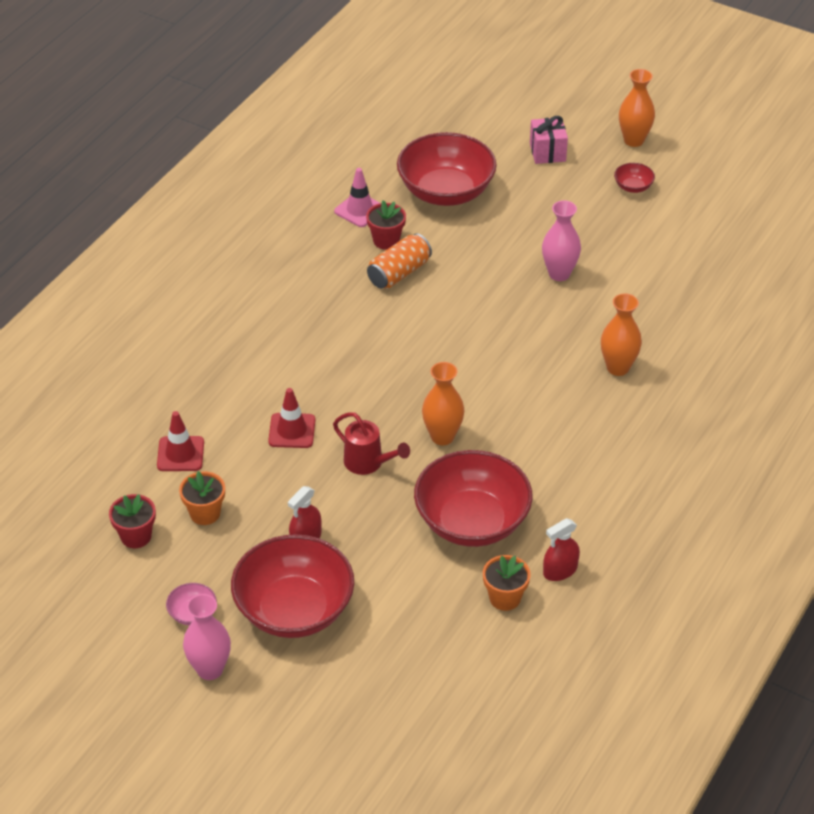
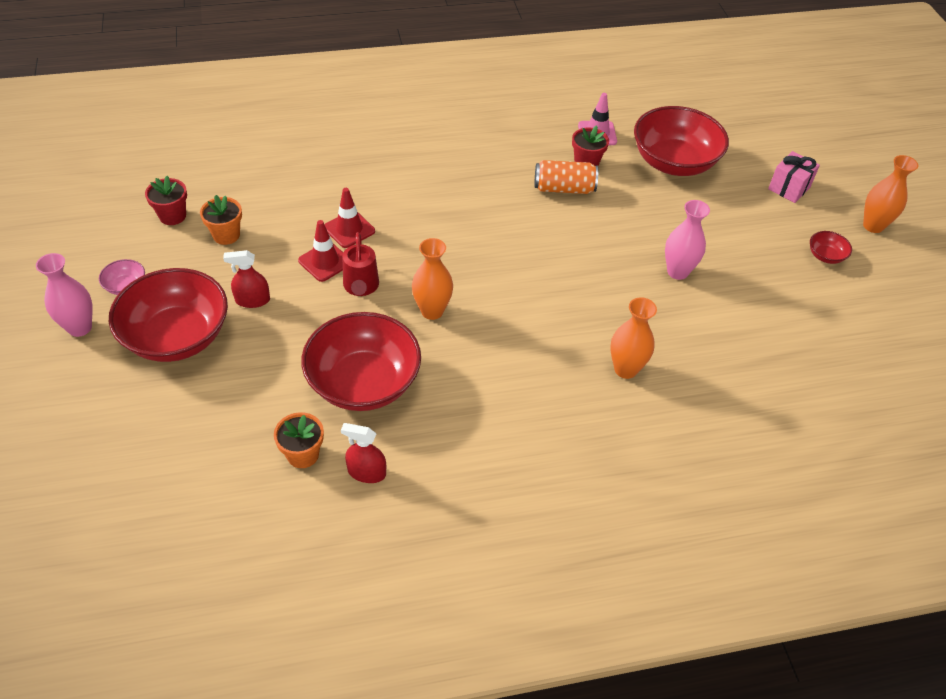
camera: 45 degrees right, 5 degrees up
red traffic cone [157,411,204,471] -> red traffic cone moved to [298,220,343,282]

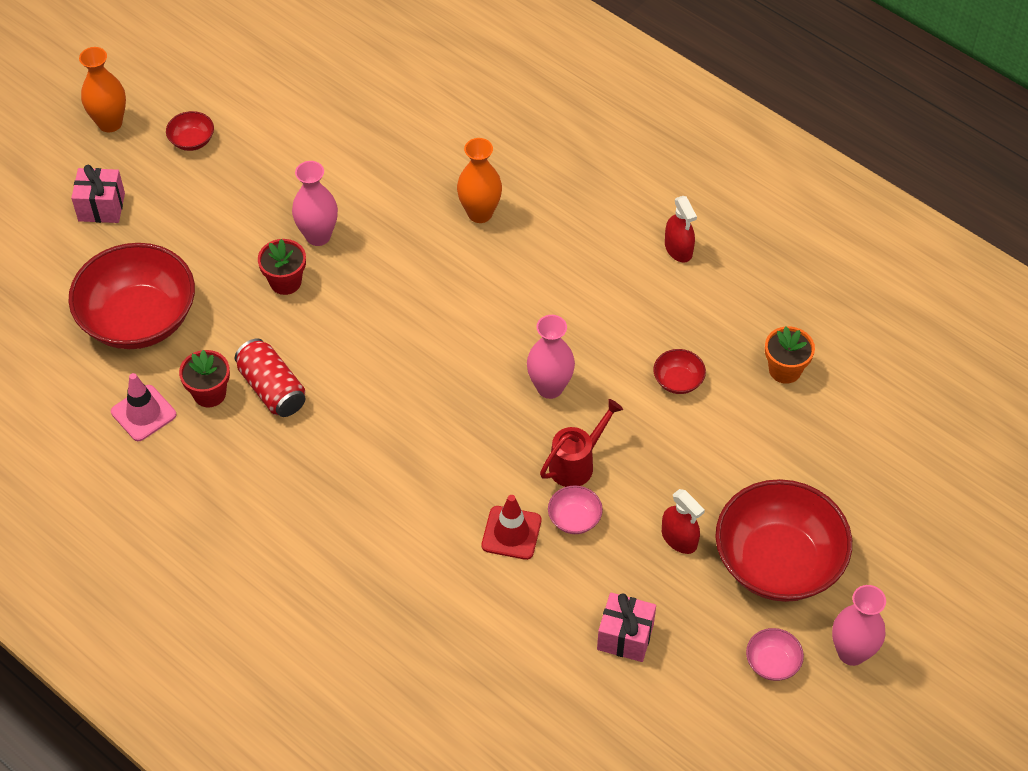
camera: 125 degrees left, 5 degrees up
red flower pot [145,176,187,225] -> red flower pot moved to [258,239,306,295]
orange flower pot [200,195,242,245] -> pink gift [597,593,656,662]
red traffic cone [298,220,343,282] -> pink bowl [548,485,603,534]
red bowl [301,312,421,411] -> red bowl [653,349,706,394], size x0.41
red spray bottle [341,423,386,483] -> red spray bottle moved to [665,196,697,263]
orange vase [412,238,453,320] -> pink vase [527,315,575,399]
orange can [535,160,598,194] -> red can [235,338,306,417]

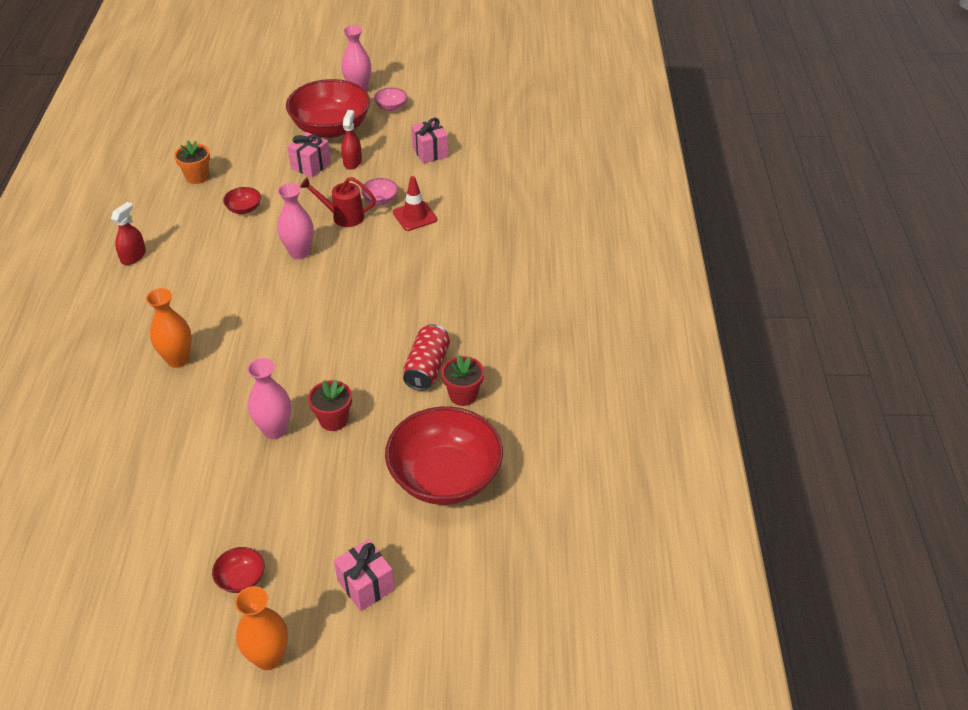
camera: 130 degrees left, 10 degrees down
pink traffic cone [111,373,176,441] -> none
none -> pink gift [287,132,331,178]

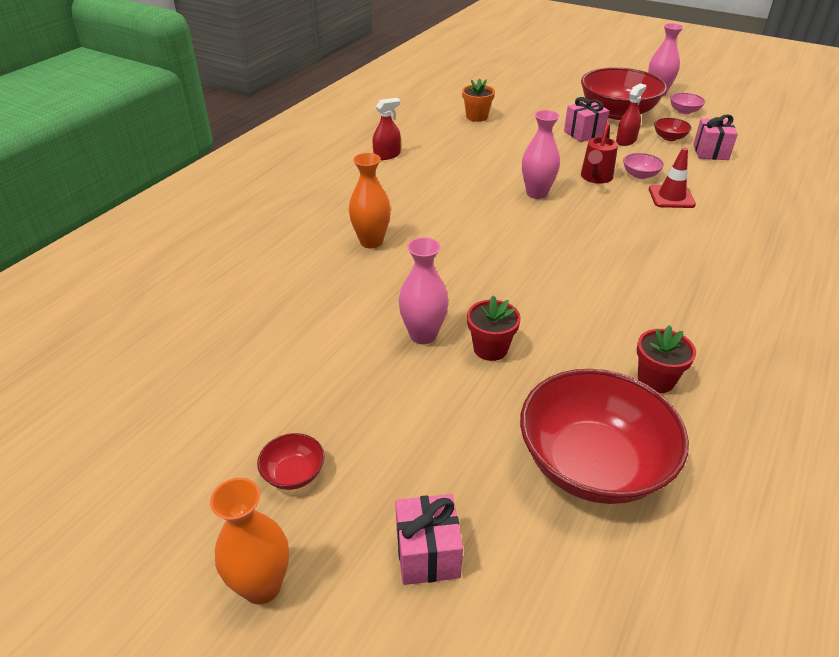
camera: 30 degrees right, 5 degrees down
red bowl [223,187,261,214] -> red bowl moved to [654,118,692,141]
red watering can [300,177,376,227] -> red watering can turned 105 degrees counterclockwise [581,122,618,184]
red can [403,324,450,391] -> none

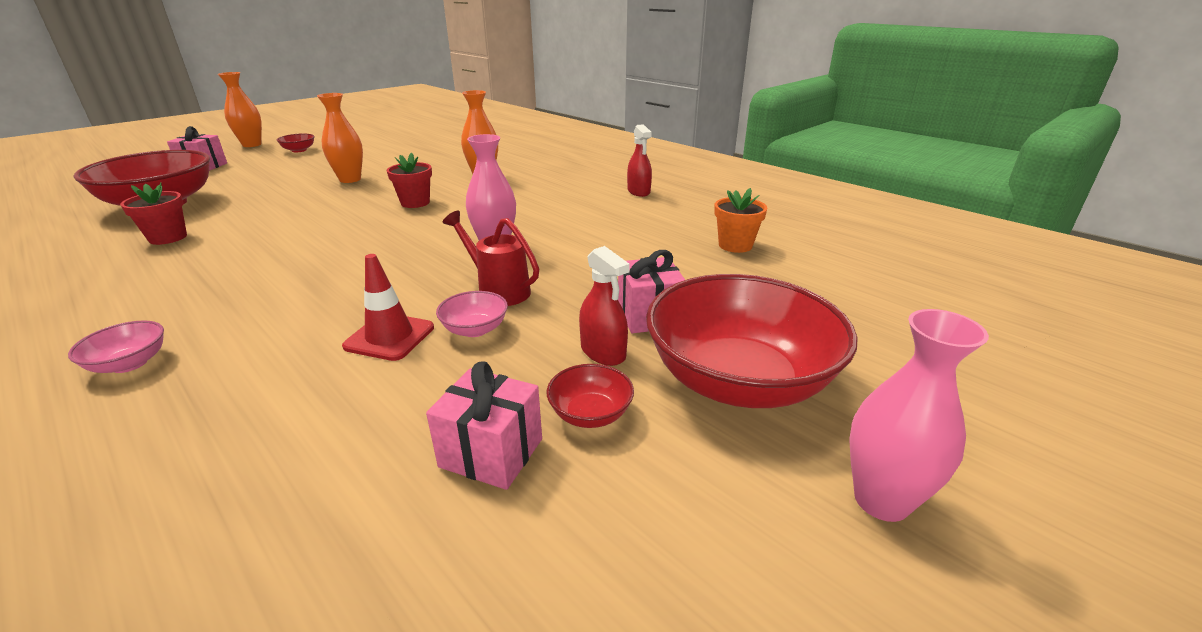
camera: 105 degrees right, 10 degrees down
pink vase [398,237,449,344] -> orange vase [317,93,363,183]
red flower pot [467,295,521,361] -> red flower pot moved to [386,153,432,208]
pink bowl [670,93,705,114] -> pink bowl moved to [68,320,164,373]

